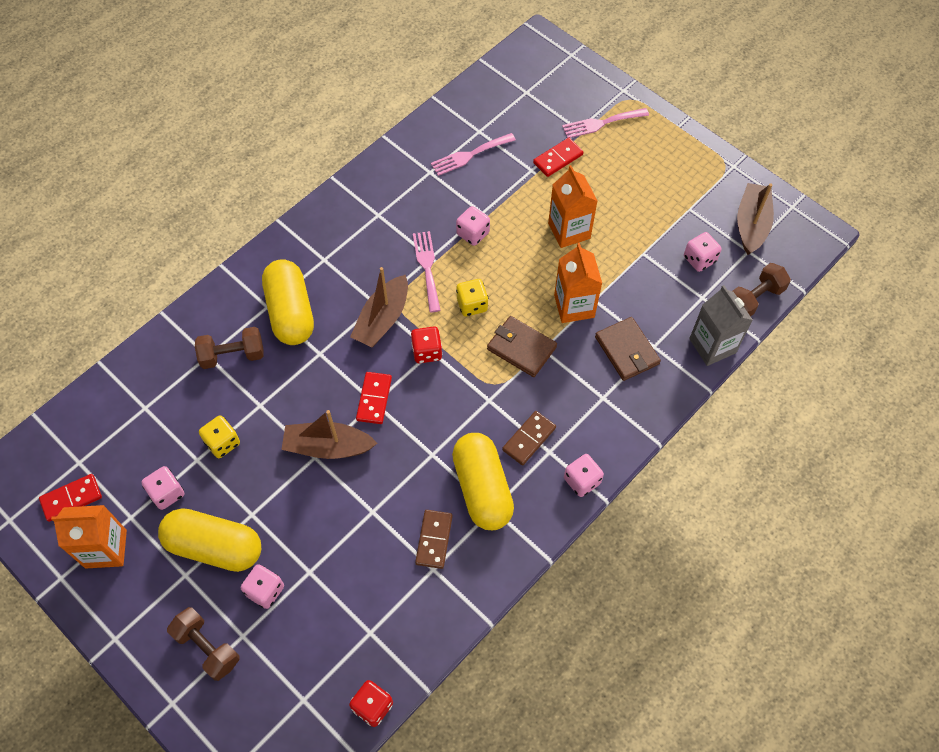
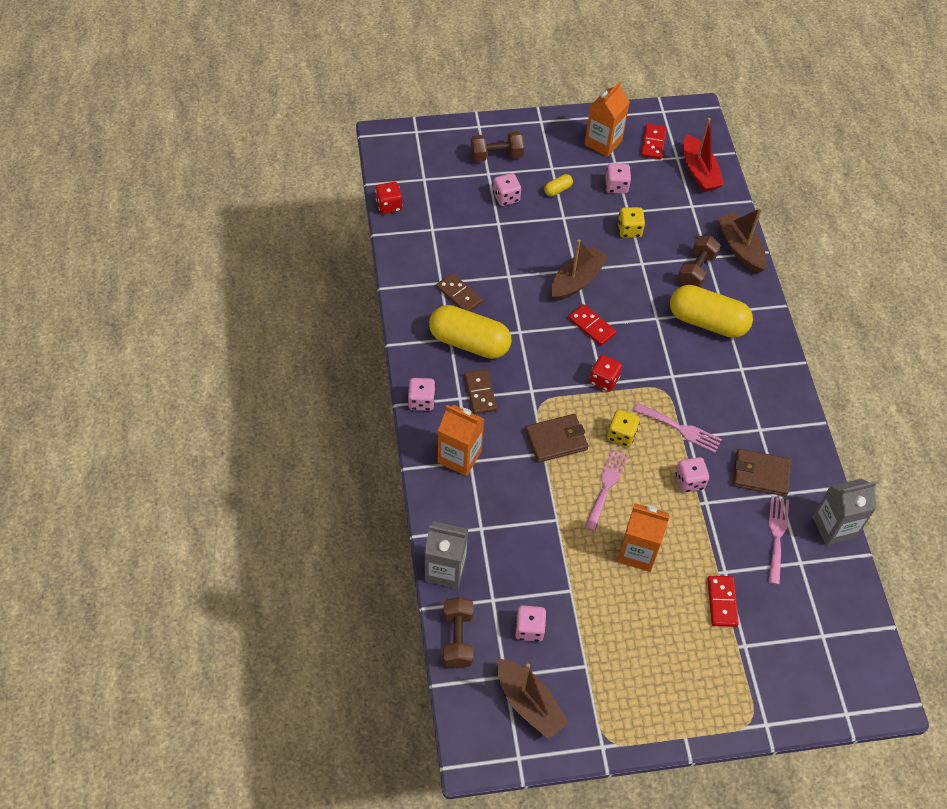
camera: 125 degrees right, 5 degrees down
yellow capsule [158,508,261,572] -> yellow capsule [544,174,573,196], size x0.41
brown boat [350,267,408,347] -> brown boat moved to [717,208,767,273]
orange carton [554,243,602,323] -> orange carton moved to [438,405,484,476]
pink fork [562,108,649,138] -> pink fork moved to [585,449,628,531]
brown wallet [595,317,661,381] -> brown wallet moved to [733,449,791,496]
none -> red boat [683,118,724,192]
none -> grey carton [813,478,877,545]

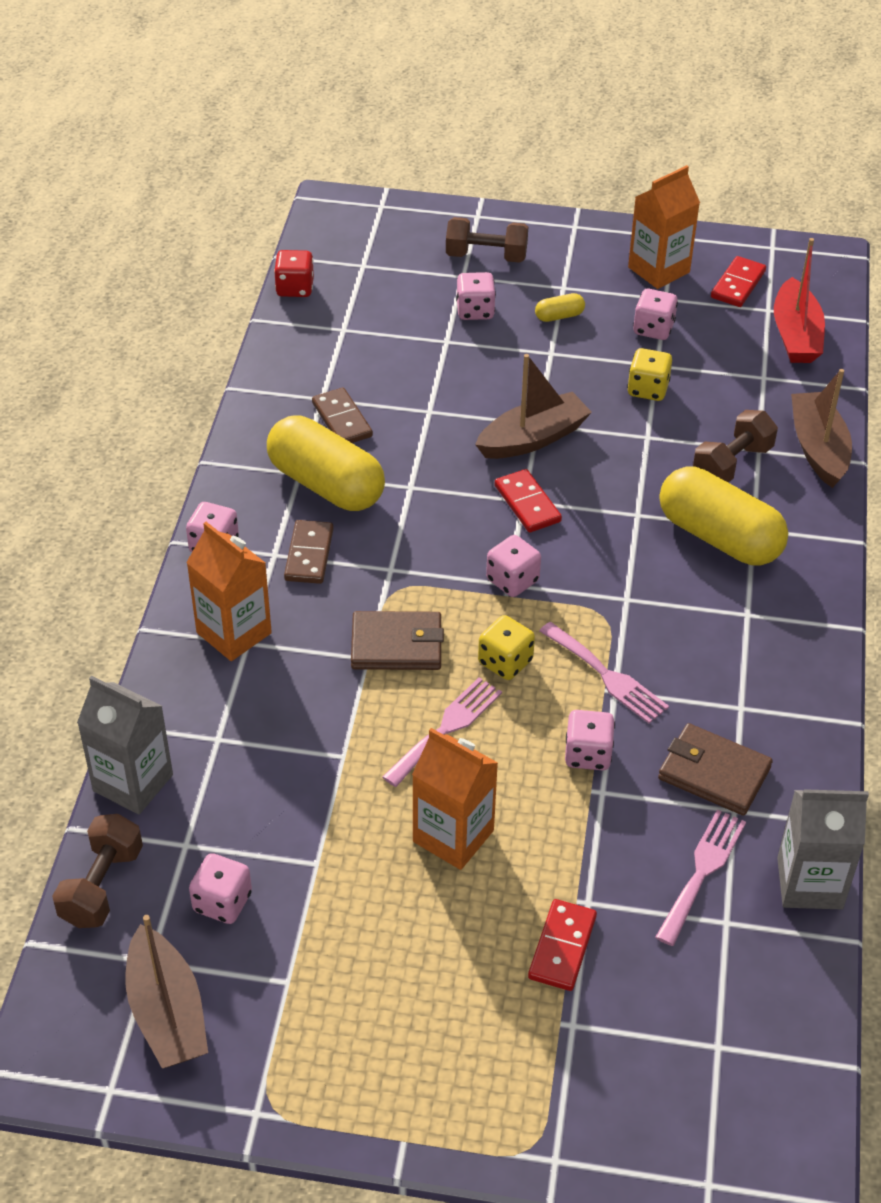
camera: 20 degrees right, 10 degrees down
red dice [589,355,622,392] -> pink dice [486,535,541,597]

